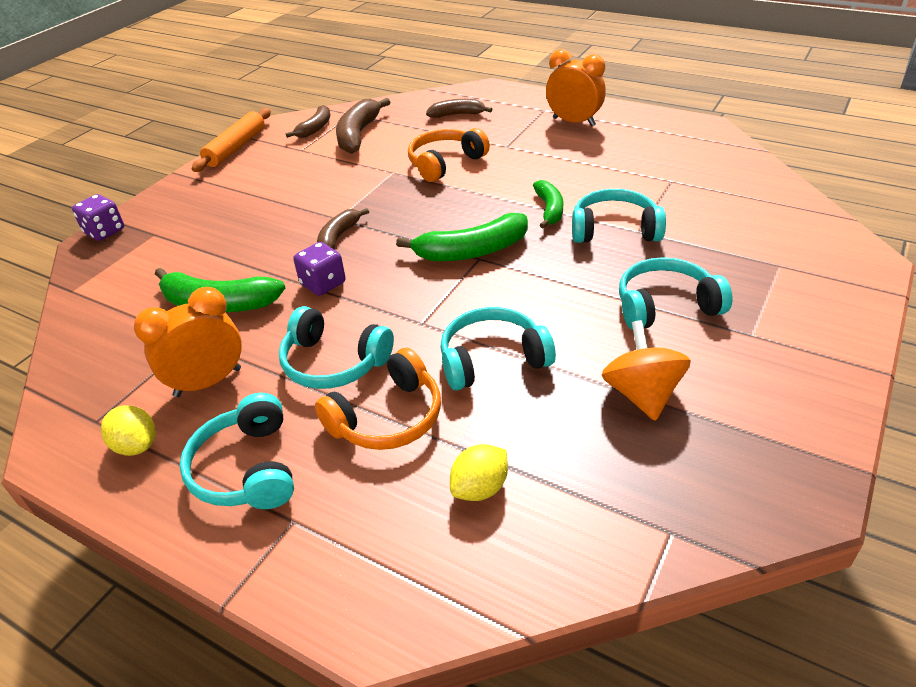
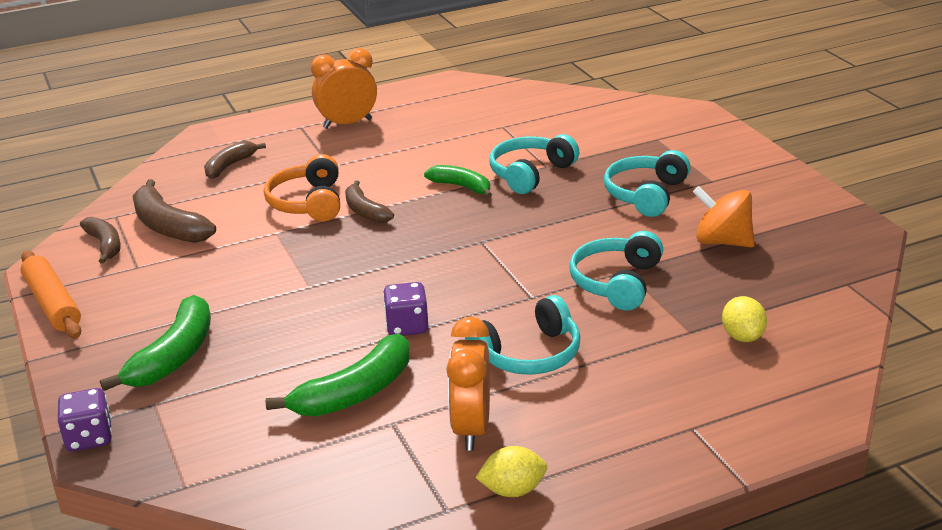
camera: 55 degrees left, 10 degrees down
turquoise headphones [180,393,294,509] -> none
orange headphones [315,348,441,450] -> none
brown banana [317,208,369,249] -> brown banana moved to [345,180,394,223]
green banana [396,213,528,261] -> green banana moved to [100,295,211,391]

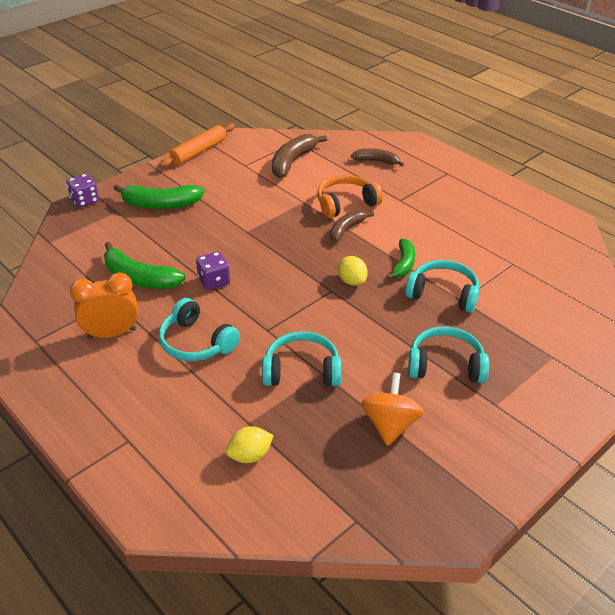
camera: 70 degrees right, 10 degrees up
brown banana [80,217,121,264] -> none
orange clock [311,48,377,129] -> none
yellow lemon [476,446,547,497] -> yellow lemon moved to [338,256,368,286]

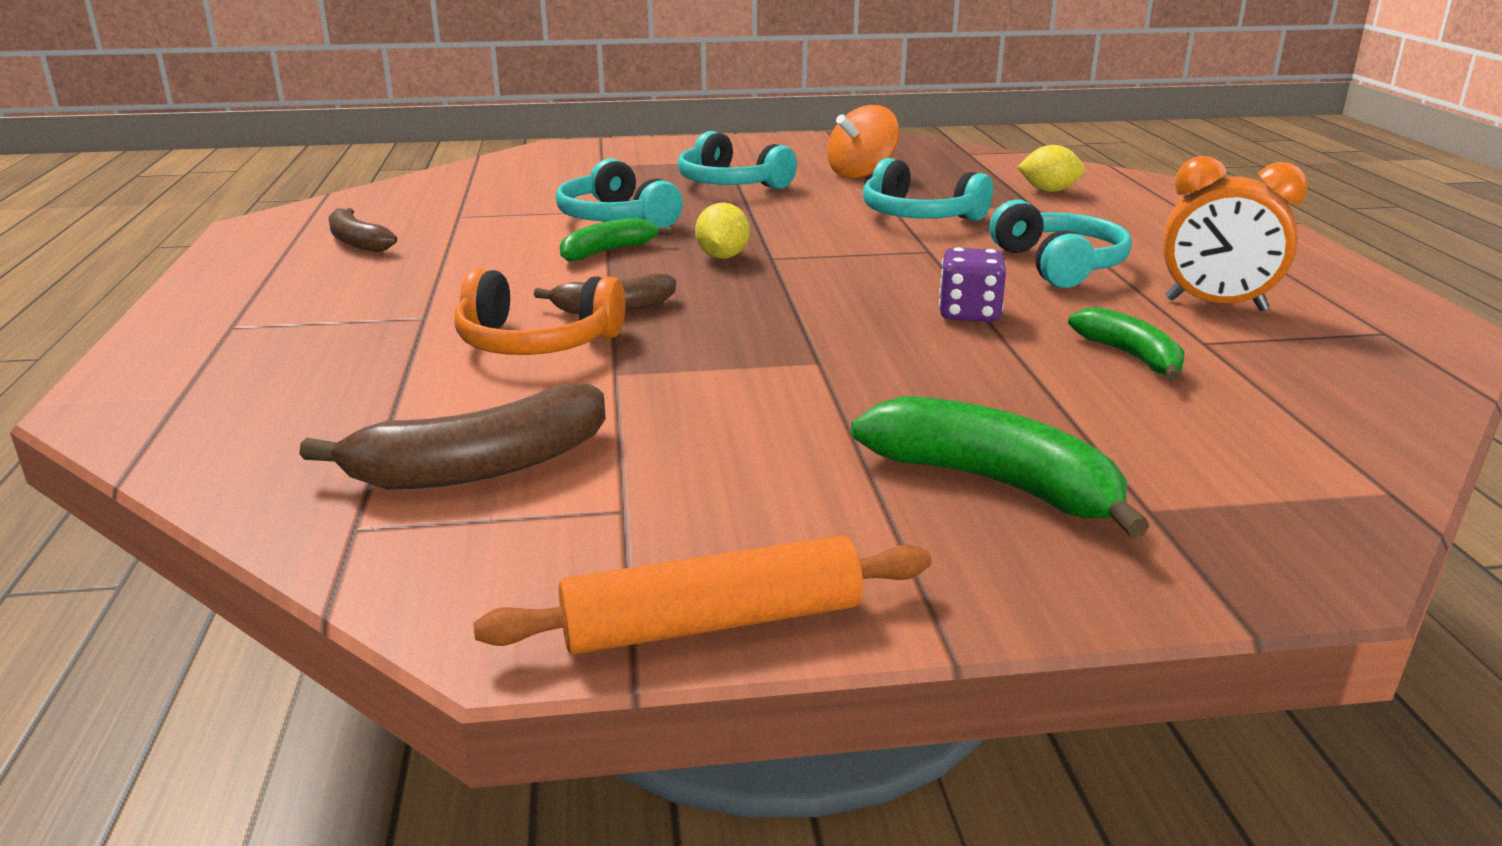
camera: 145 degrees left, 15 degrees down
purple dice [67,174,99,208] -> none
green banana [104,242,185,289] -> green banana [1068,307,1184,381], size x0.63
brown banana [351,148,404,166] -> brown banana moved to [329,208,397,252]

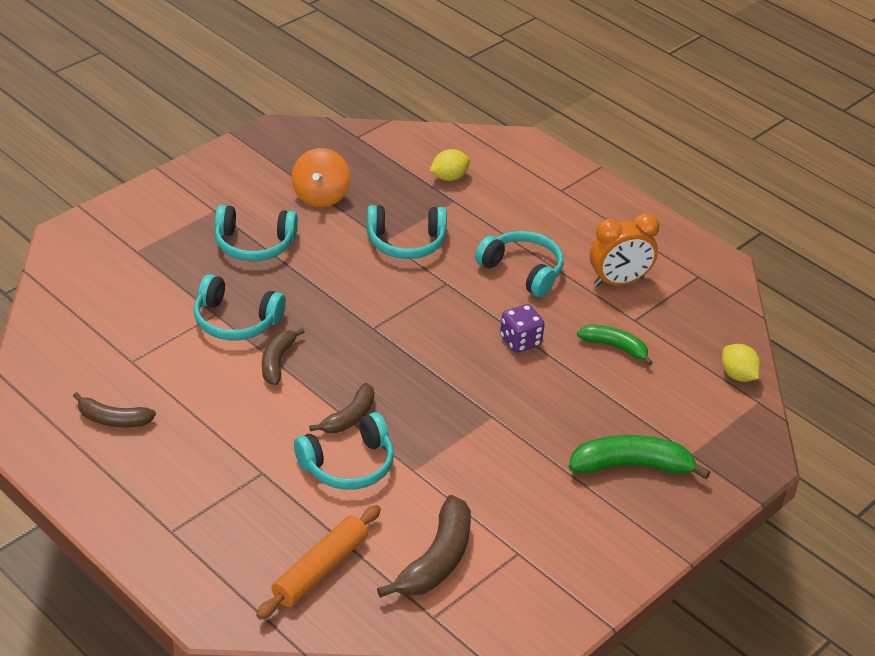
camera: 40 degrees left, 15 degrees up
orange headphones [455,269,626,355] -> turquoise headphones [294,412,394,490]
orange rolling pin [473,535,931,654] -> orange rolling pin moved to [256,505,381,619]
green banana [560,218,672,262] -> brown banana [262,328,305,385]
yellow lemon [695,203,750,259] -> yellow lemon moved to [722,344,761,382]

